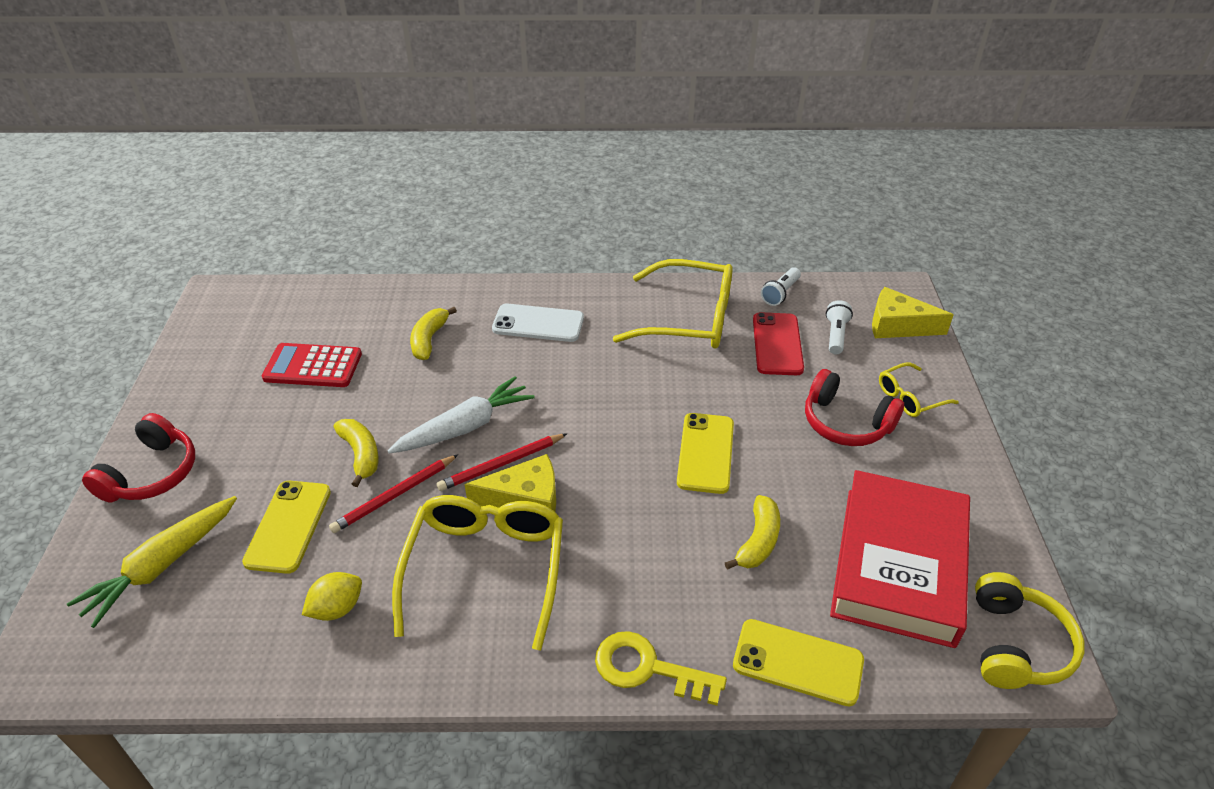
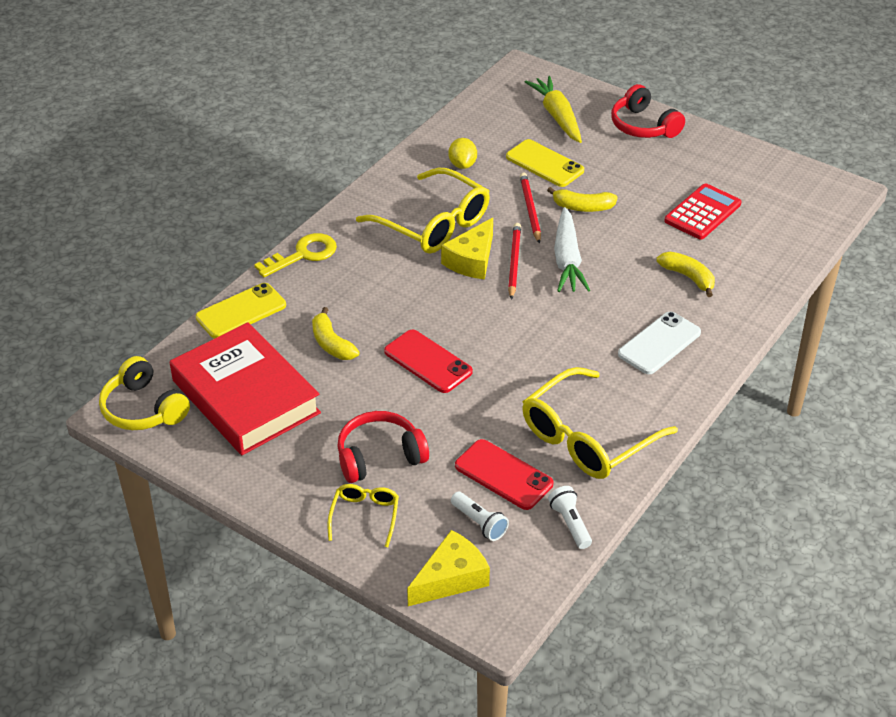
camera: 125 degrees right, 0 degrees up
yellow phone [677,413,734,494] -> red phone [384,330,473,393]

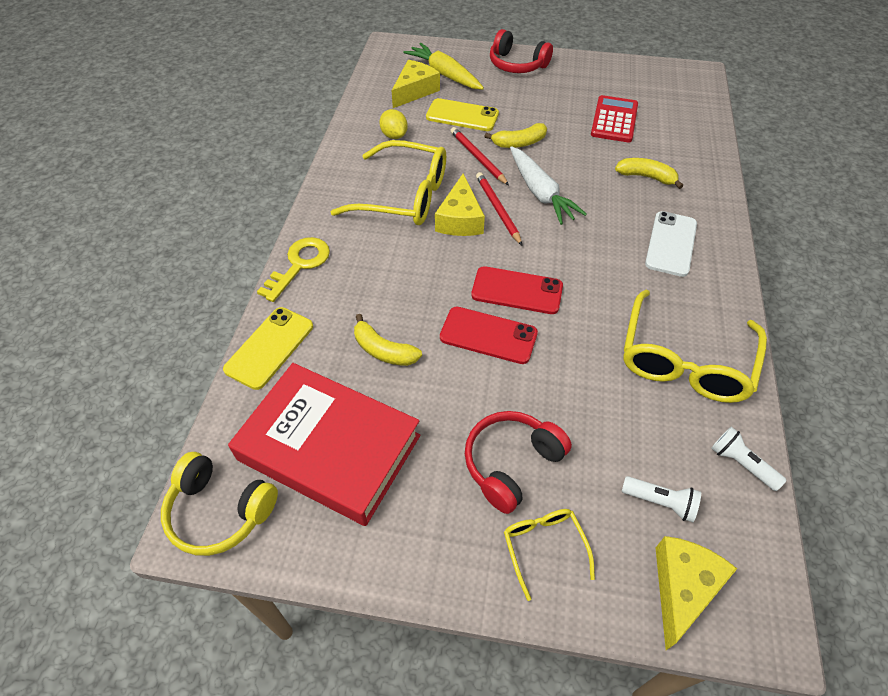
camera: 25 degrees left, 10 degrees up
red phone [455,439,553,510] -> red phone moved to [471,266,563,314]
none -> yellow cheese [392,60,440,108]

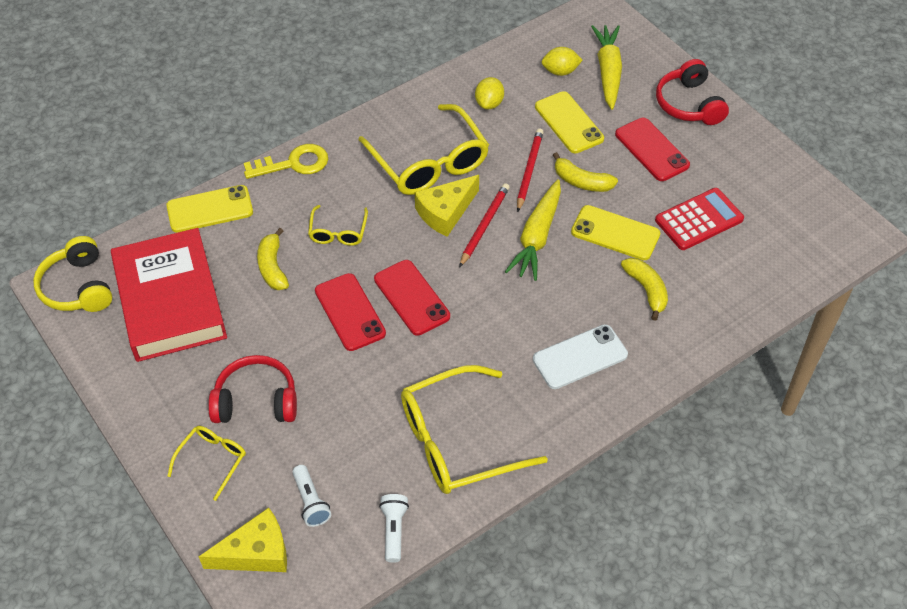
camera: 45 degrees right, 0 degrees up
yellow cheese [392,60,440,108] -> yellow lemon [542,47,583,76]
white carrot [510,146,587,225] -> yellow carrot [505,179,561,281]
none -> yellow glasses [308,205,368,246]
none -> yellow phone [571,205,660,260]
none -> red phone [615,118,690,181]

